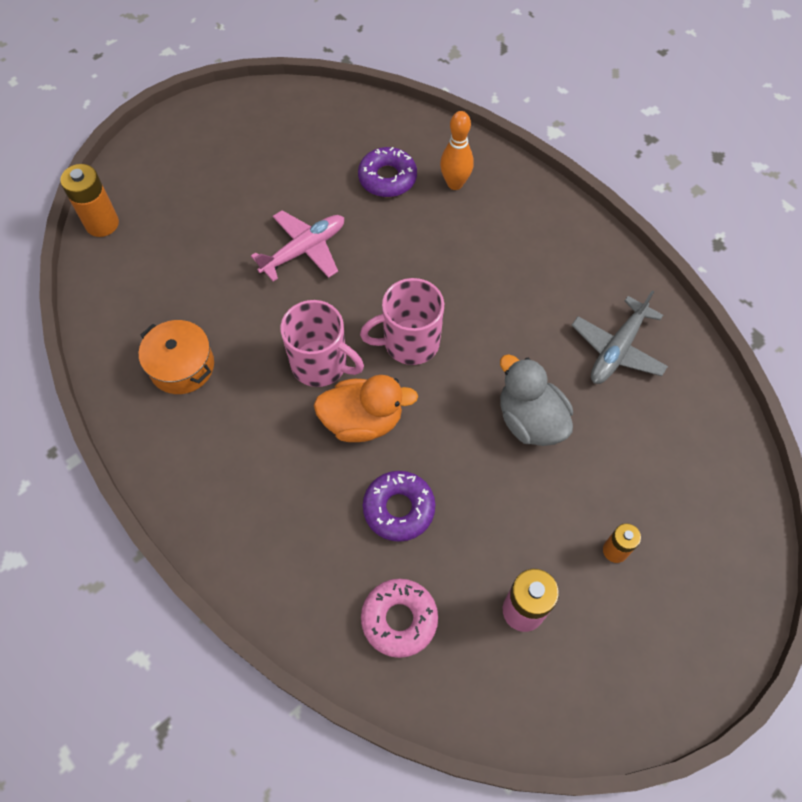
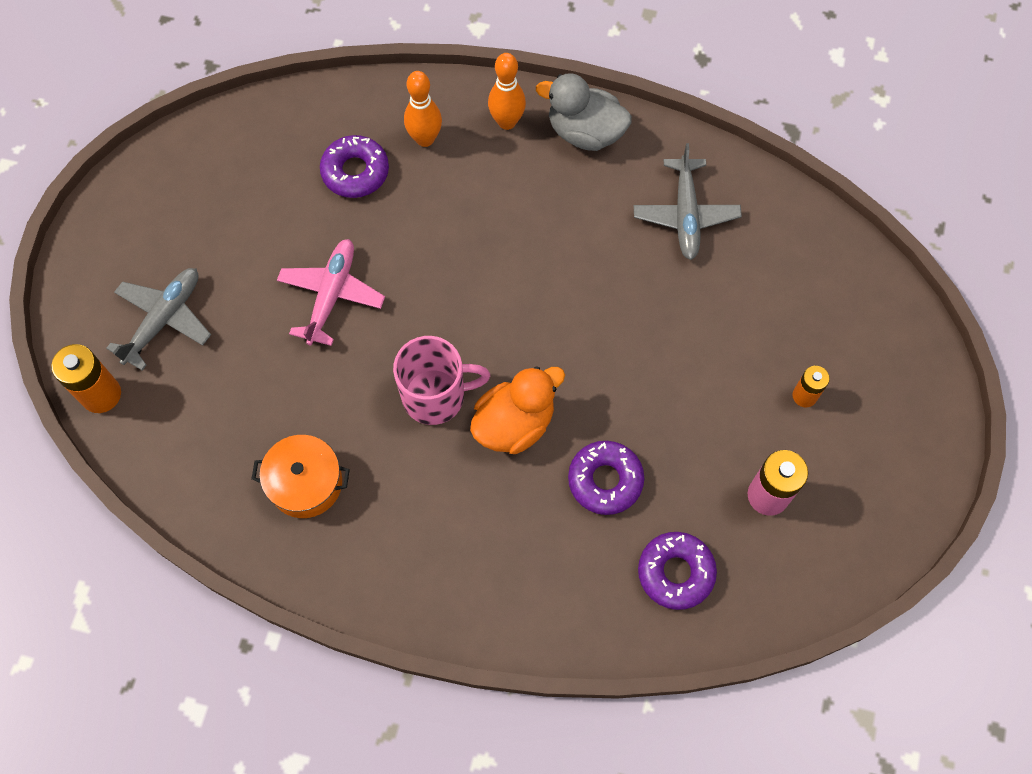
camera: 35 degrees left, 5 degrees up
pink mug [360,278,444,365] -> none
pink donut [361,578,438,658] -> purple donut [638,532,717,610]
grey duck [500,354,573,446] -> grey duck moved to [536,73,632,151]
none -> grey plane [106,268,211,371]
none -> orange bowling pin [488,53,526,130]

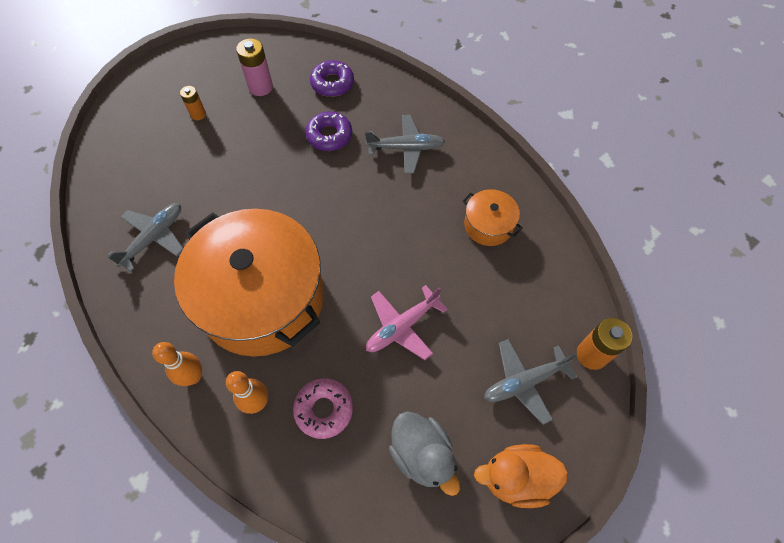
camera: 145 degrees left, 5 degrees down
purple donut [320,135,389,198] -> pink donut [293,378,353,439]
pink mug [393,336,490,425] -> none
orange duck [470,366,565,454] -> orange duck moved to [474,444,568,508]
grey duck [536,73,632,151] -> grey duck moved to [389,411,460,496]
none -> orange pot [174,209,324,357]
none -> grey plane [365,115,445,174]

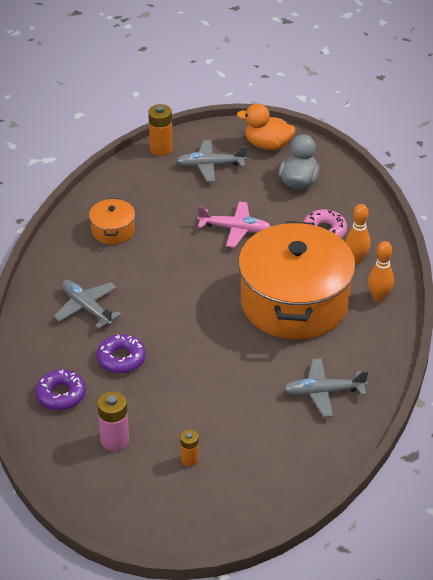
camera: 130 degrees left, 20 degrees down
orange duck [474,444,568,508] -> orange duck turned 150 degrees clockwise [237,103,296,150]
grey plane [484,339,577,425] -> grey plane turned 150 degrees clockwise [176,140,247,182]

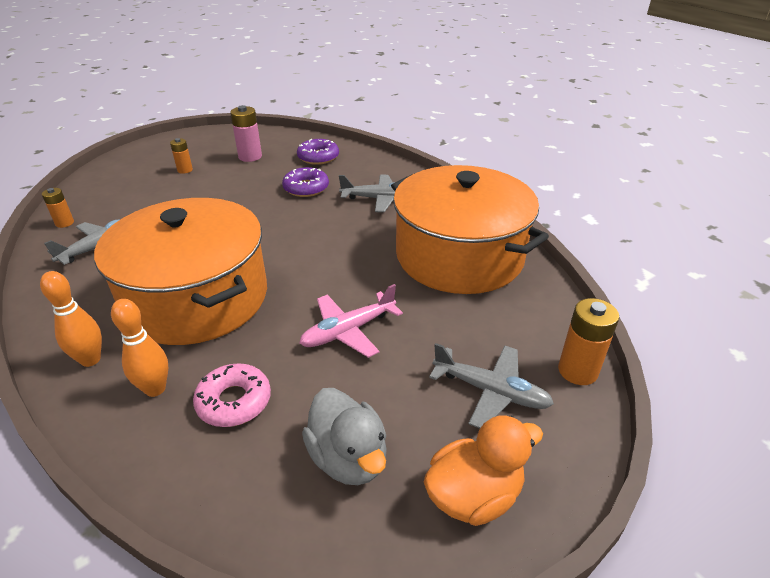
camera: 135 degrees right, 5 degrees down
orange pot [89,198,135,245] -> orange pot [391,165,549,294], size x2.36
grey plane [176,140,247,182] -> grey plane turned 75 degrees clockwise [429,343,554,428]
none -> orange battery [42,188,74,228]

